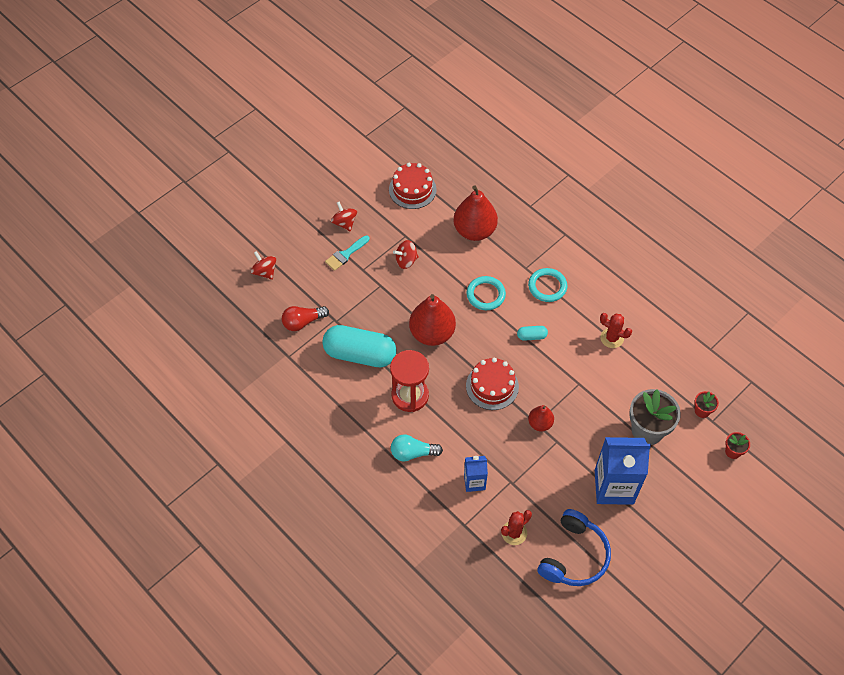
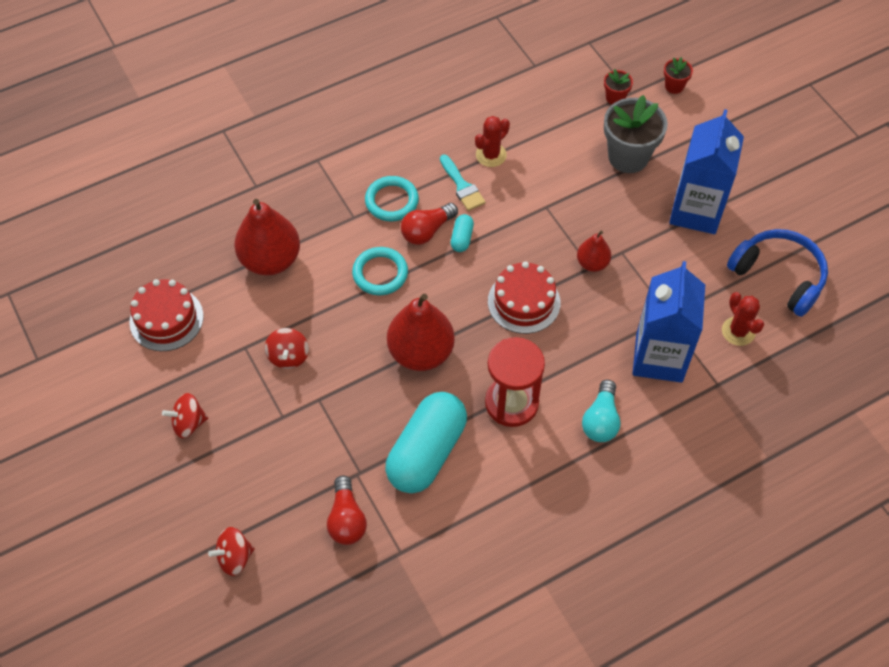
camera: 75 degrees left, 0 degrees up
turquoise brush [325,235,370,271] -> turquoise brush moved to [440,154,486,211]
blue carton [464,456,488,492] -> blue carton [633,261,705,383], size x1.90
none -> red light bulb [401,203,458,245]

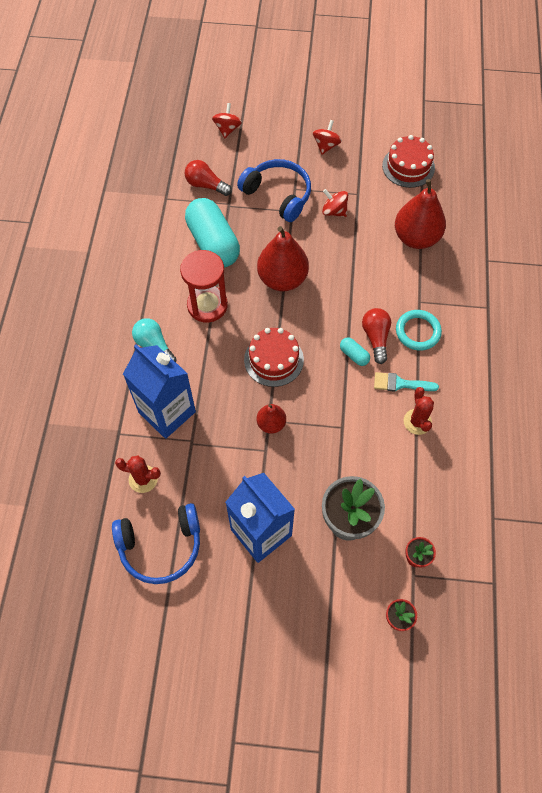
camera: 125 degrees right, 5 degrees up
turquoise ring [352,247,408,295] -> none
none -> blue headphones [237,159,311,222]

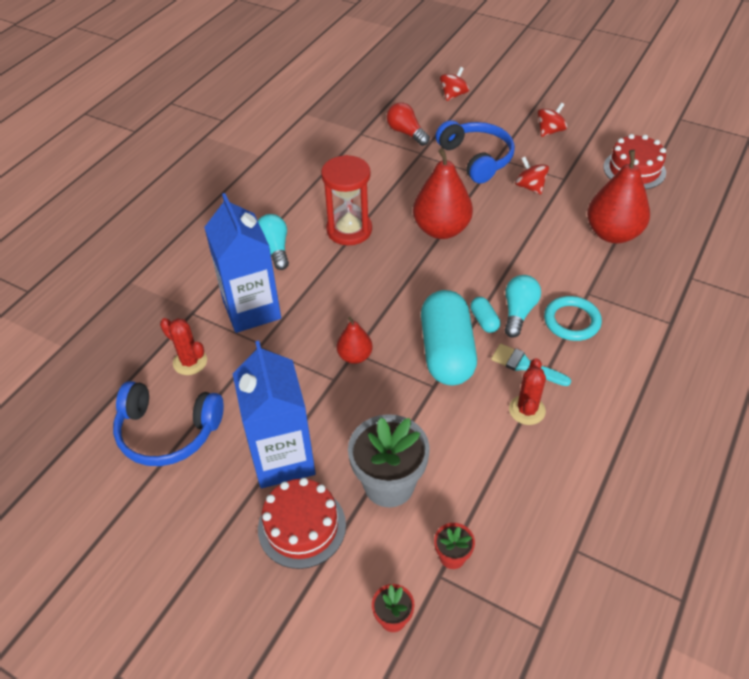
camera: 25 degrees right, 15 degrees down
turquoise capsule [185,198,240,267] -> turquoise capsule moved to [421,290,477,385]
red cake [244,328,304,387] -> red cake moved to [258,478,346,569]
red light bulb [362,308,391,364] -> turquoise light bulb [504,275,541,338]

